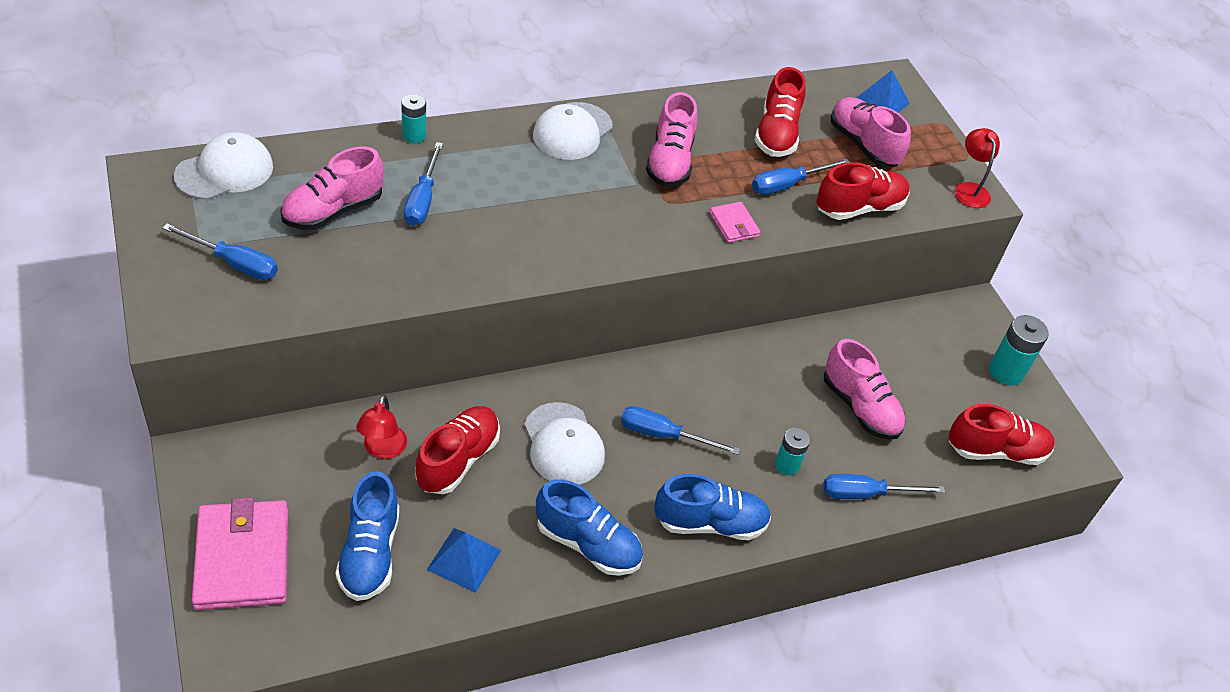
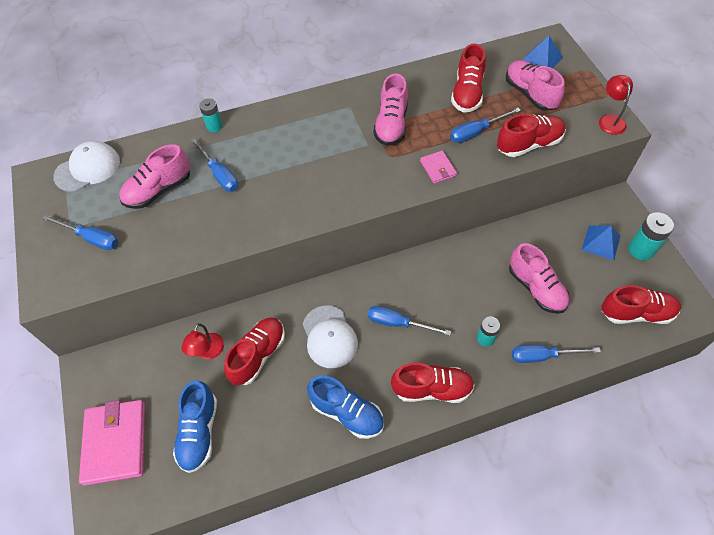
camera: 10 degrees right, 10 degrees up
blue screwdriver [404,142,443,226] -> blue screwdriver turned 45 degrees counterclockwise [190,138,238,192]
blue pyramid [427,528,501,593] -> blue pyramid moved to [582,225,620,260]
white cap [533,102,612,160] -> none
blue shoe [654,474,771,540] -> red shoe [391,363,475,403]

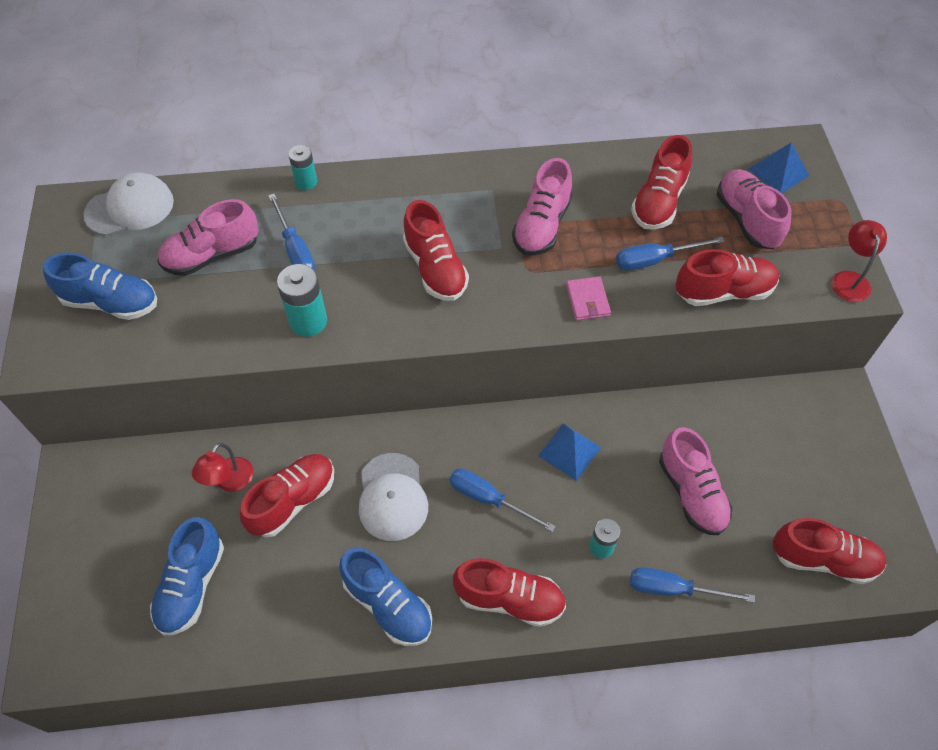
camera: 10 degrees right, 0 degrees up
blue screwdriver [42,215,118,250] -> blue shoe [43,252,157,320]
pink wallet [79,400,145,486] -> none
blue pyramid [582,225,620,260] -> blue pyramid moved to [538,423,601,481]
turquoise battery [628,212,674,260] -> turquoise battery moved to [277,264,327,337]
none -> red shoe [403,200,469,301]

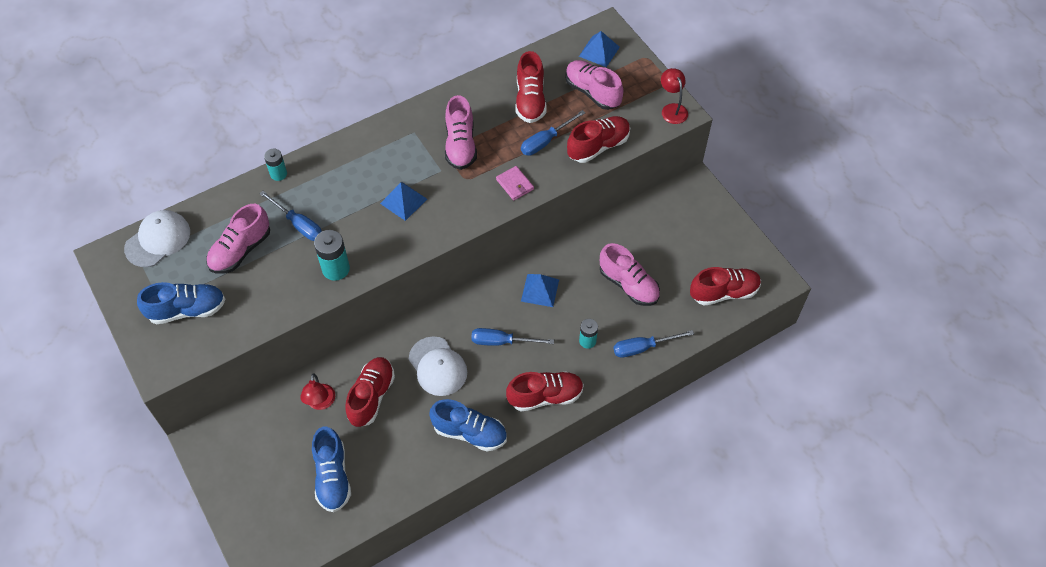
camera: 25 degrees left, 0 degrees up
red shoe [403,200,469,301] -> blue pyramid [380,182,427,221]

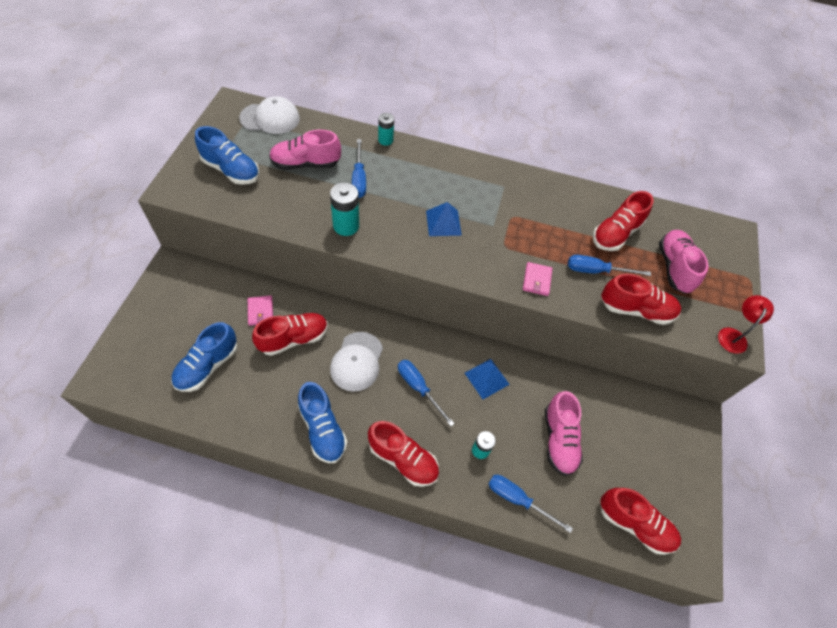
camera: 40 degrees right, 0 degrees up
red lamp [300,373,335,410] -> pink wallet [248,295,273,326]
pink shoe [445,95,477,170] -> none
blue pyramid [579,31,620,67] -> none

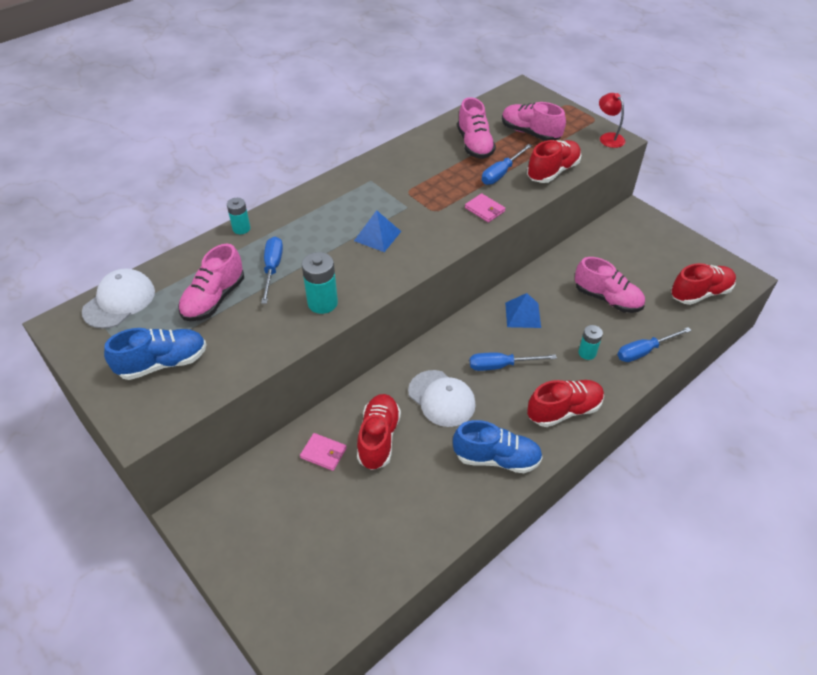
camera: 50 degrees left, 10 degrees down
blue shoe [171,322,237,392] -> none
blue screwdriver [352,139,366,198] -> blue screwdriver turned 120 degrees counterclockwise [261,237,283,304]
red shoe [593,191,653,251] -> pink shoe [457,97,496,159]

